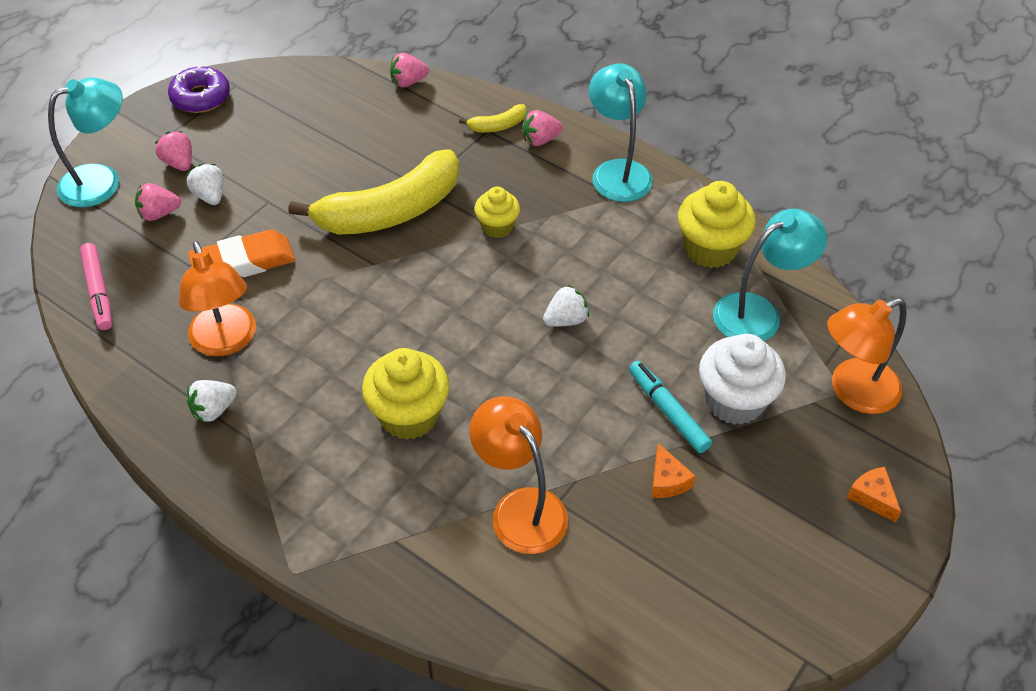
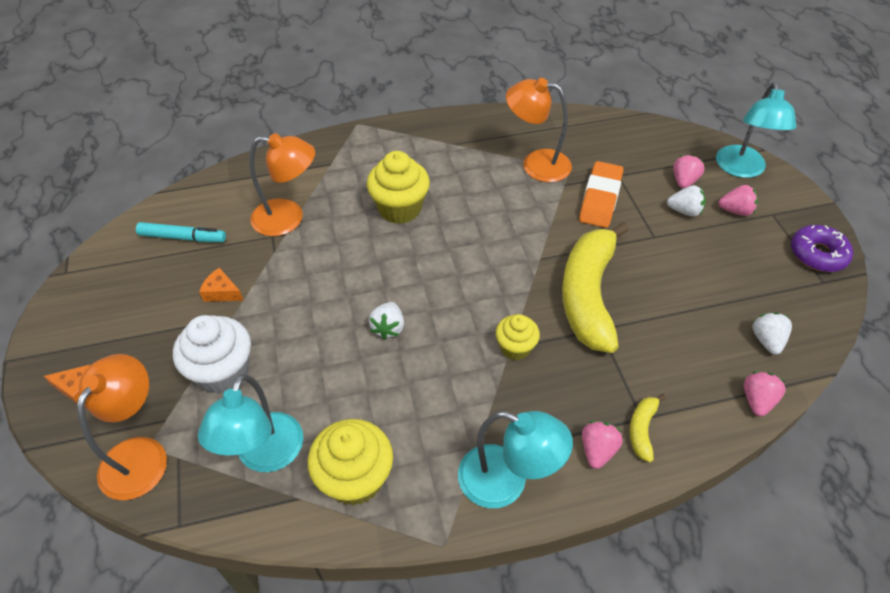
camera: 130 degrees right, 0 degrees up
pink marker [80,243,112,330] -> none
white strawberry [187,380,237,423] -> white strawberry moved to [752,312,792,355]
turquoise marker [629,361,712,453] -> turquoise marker moved to [136,222,226,242]

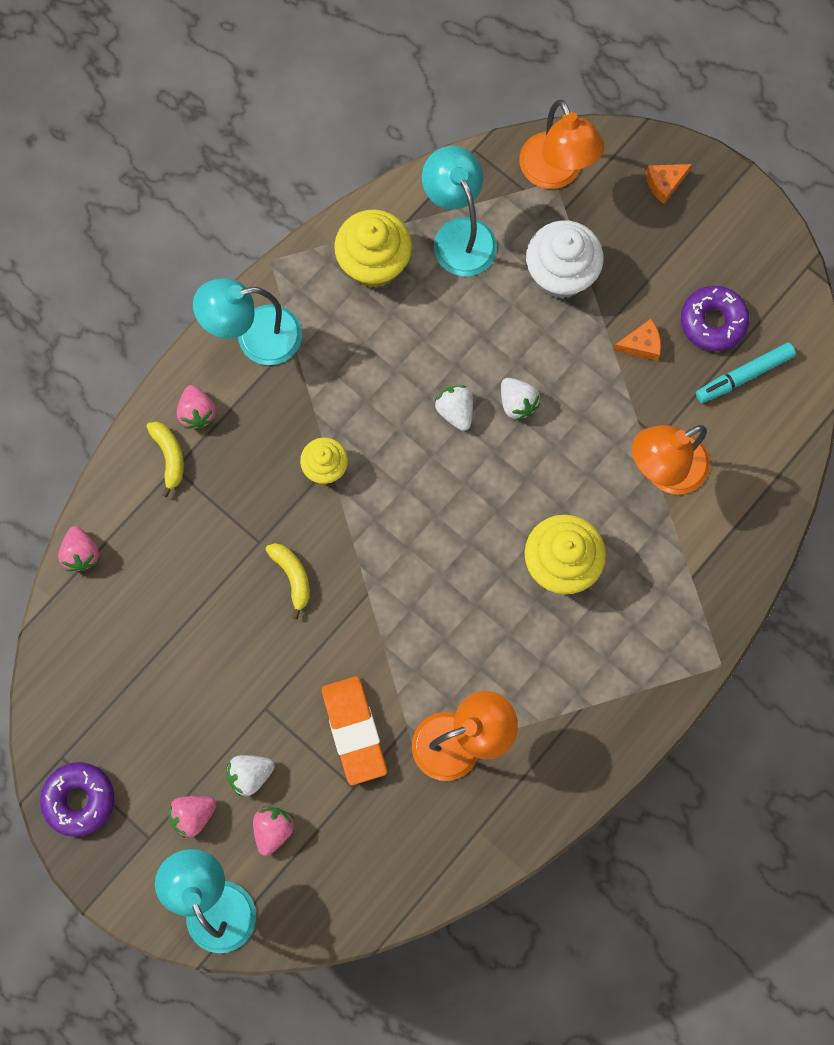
camera: 145 degrees right, 25 degrees up
yellow banana [562,222,629,353] -> yellow banana [265,543,310,619], size x0.42
pink strawberry [673,155,704,189] -> pink strawberry turned 150 degrees counterclockwise [253,807,294,856]
white strawberry [752,312,792,355] -> white strawberry moved to [501,378,540,421]
none -> purple donut [681,286,750,352]

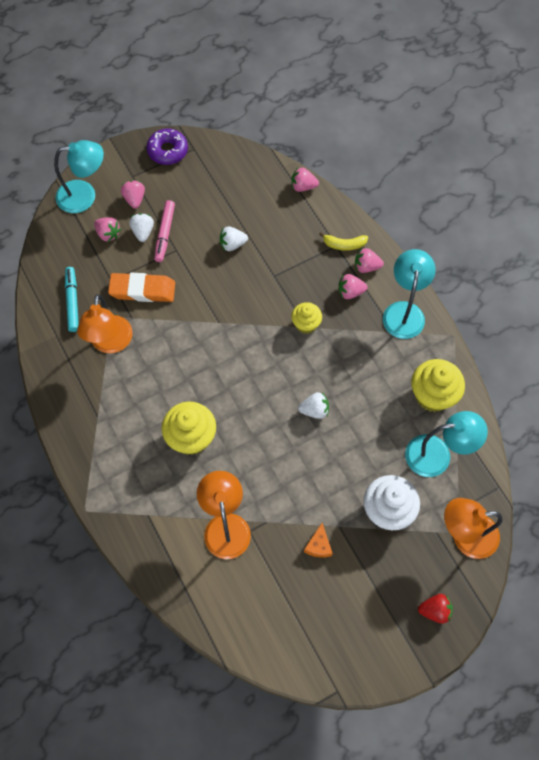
camera: 110 degrees right, 10 degrees down
yellow banana [265,543,310,619] -> none
white strawberry [501,378,540,421] -> white strawberry moved to [220,226,248,251]
orange cheese [646,164,692,204] -> red strawberry [418,594,453,624]
purple donut [681,286,750,352] -> none
turquoise marker [696,342,796,403] -> turquoise marker moved to [65,267,79,332]
none -> pink marker [154,200,175,262]
none -> pink strawberry [339,274,368,299]

